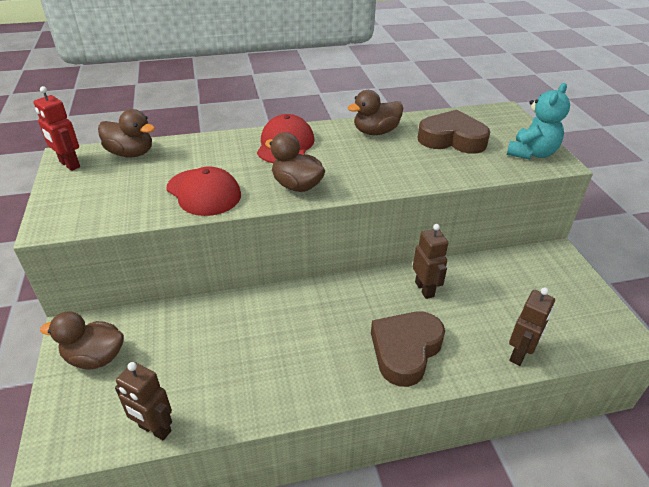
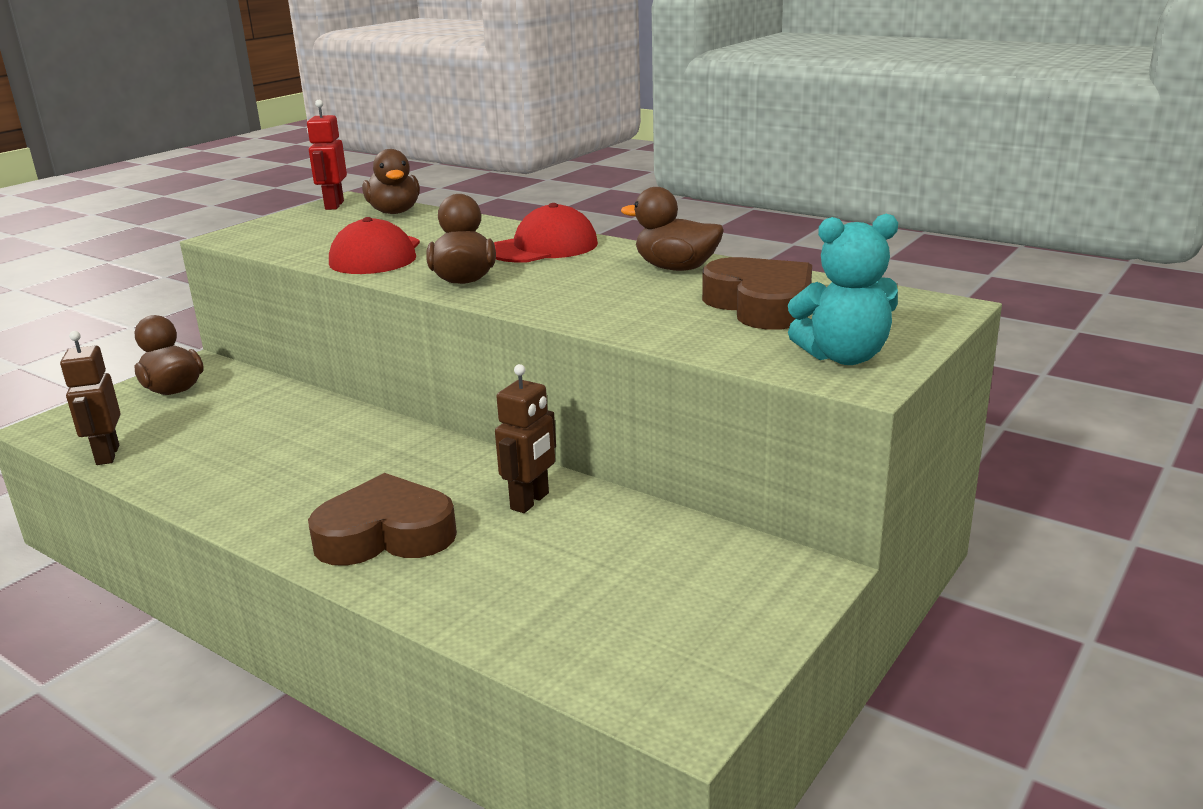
camera: 50 degrees right, 15 degrees down
brown robot [509,288,555,366] -> none

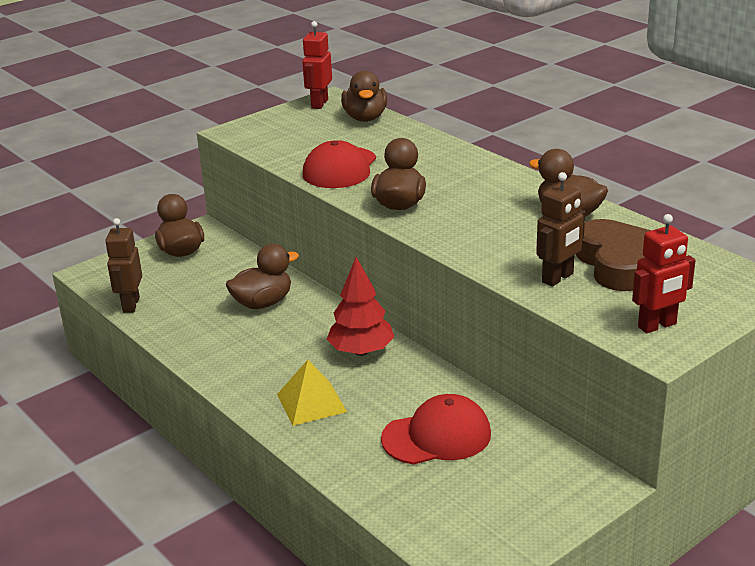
camera: 15 degrees right, 5 degrees up
brown heart [308,473,457,566] -> yellow pyramid [277,360,347,426]
red cap [494,203,598,263] -> red cap moved to [381,394,491,465]
brown robot [495,364,556,513] -> brown robot moved to [536,172,585,287]
turquoise teddy bear [788,214,898,365] -> red robot [632,214,695,333]
none -> brown duck [226,244,299,309]
none -> red tree [327,257,394,356]

